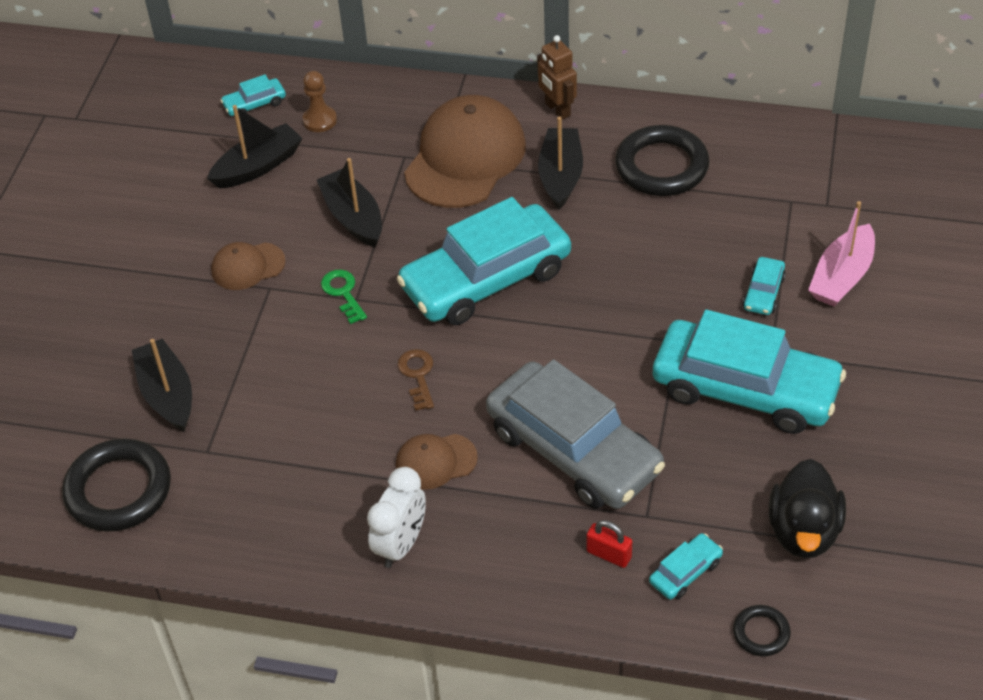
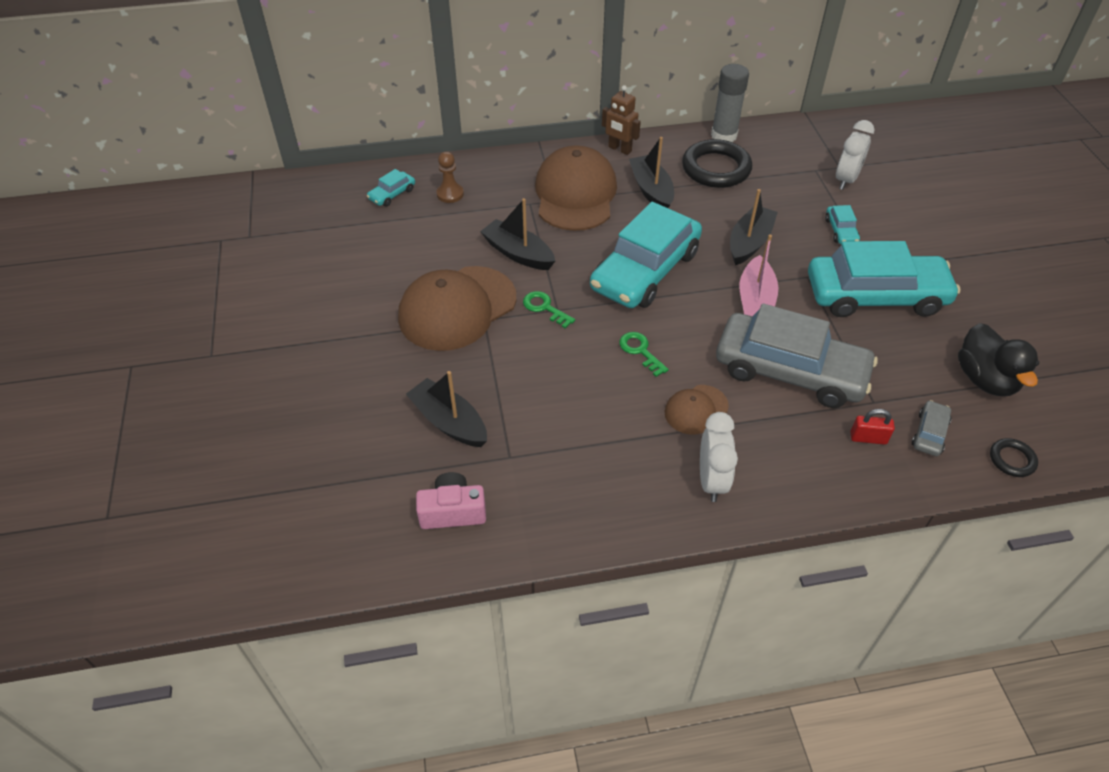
camera: 25 degrees left, 0 degrees up
black ring [62,438,171,532] -> pink camera [416,472,486,529]
black boat [207,105,303,188] -> black boat moved to [730,189,778,265]
brown cap [211,242,286,290] -> brown cap [398,266,516,351], size x2.01
brown key [397,349,434,411] -> green key [619,332,669,377]
turquoise car [649,533,723,600] -> grey car [912,400,952,456]
pink boat [808,201,875,307] -> pink boat moved to [739,234,779,316]
none -> grey glue stick [711,64,749,142]
none -> white clock [836,120,874,190]

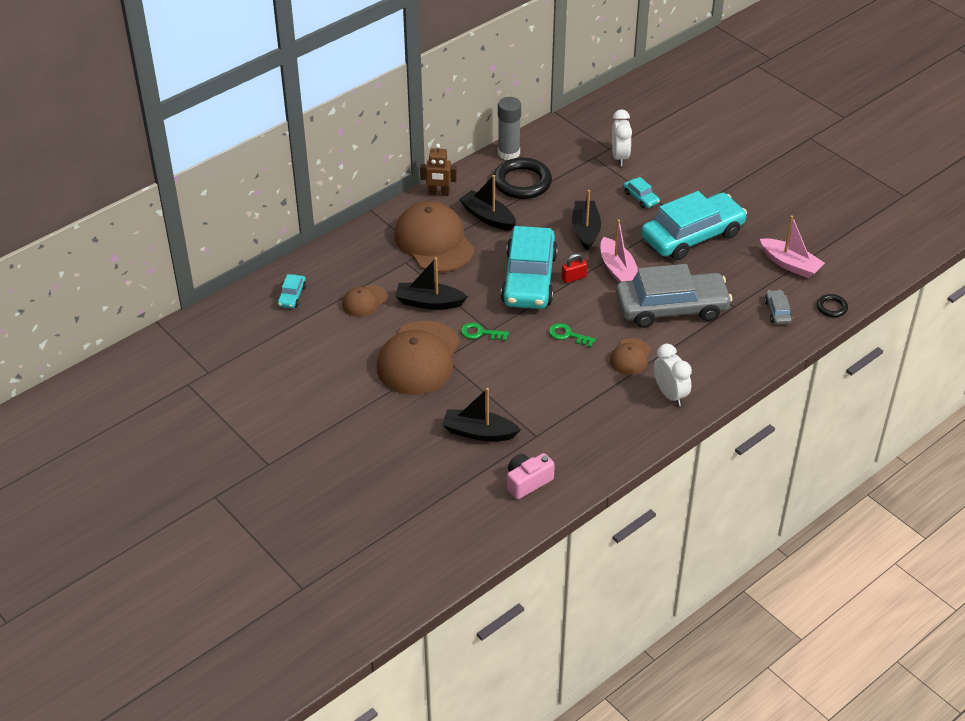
camera: 30 degrees left, 5 degrees down
brown pawn [436,152,464,203] -> none
red padlock [850,409,895,445] -> red padlock moved to [561,254,587,283]
black duck [958,323,1039,396] -> pink boat [760,215,825,278]
none -> brown cap [342,285,388,317]

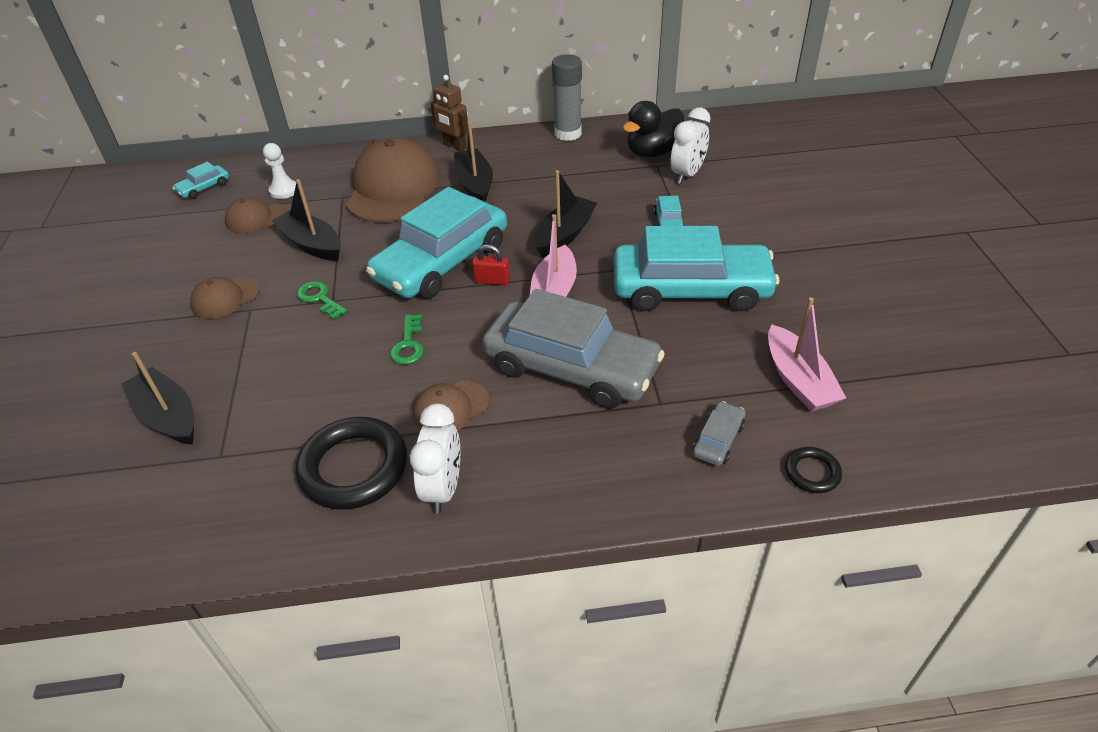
camera: 35 degrees right, 0 degrees up
brown cap [377,321,460,395] -> brown cap [190,277,260,319], size x0.50
black ring [494,158,552,199] -> black ring moved to [295,417,407,510]
pink camera [507,453,555,499] -> none
green key [549,323,596,347] -> green key turned 150 degrees counterclockwise [390,315,424,365]
none -> white pawn [263,143,297,199]
none -> black duck [623,101,684,158]

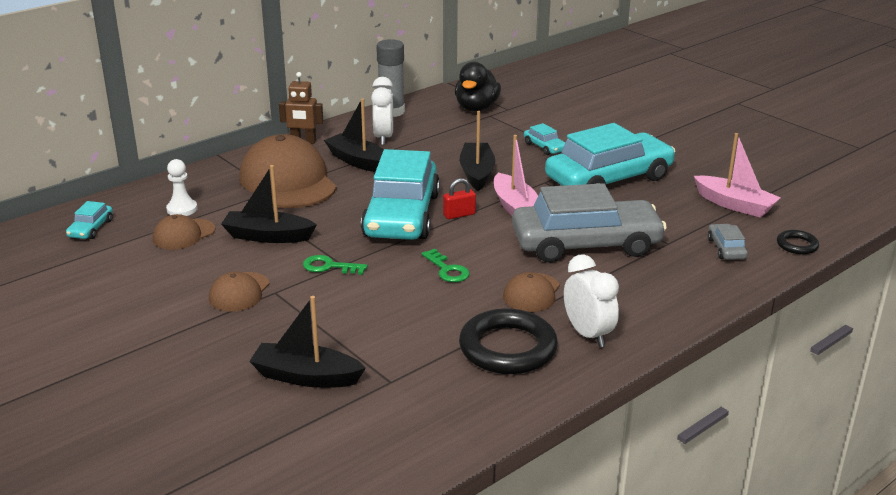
camera: 35 degrees left, 15 degrees down
white clock [670,107,710,184] -> white clock moved to [371,77,393,145]

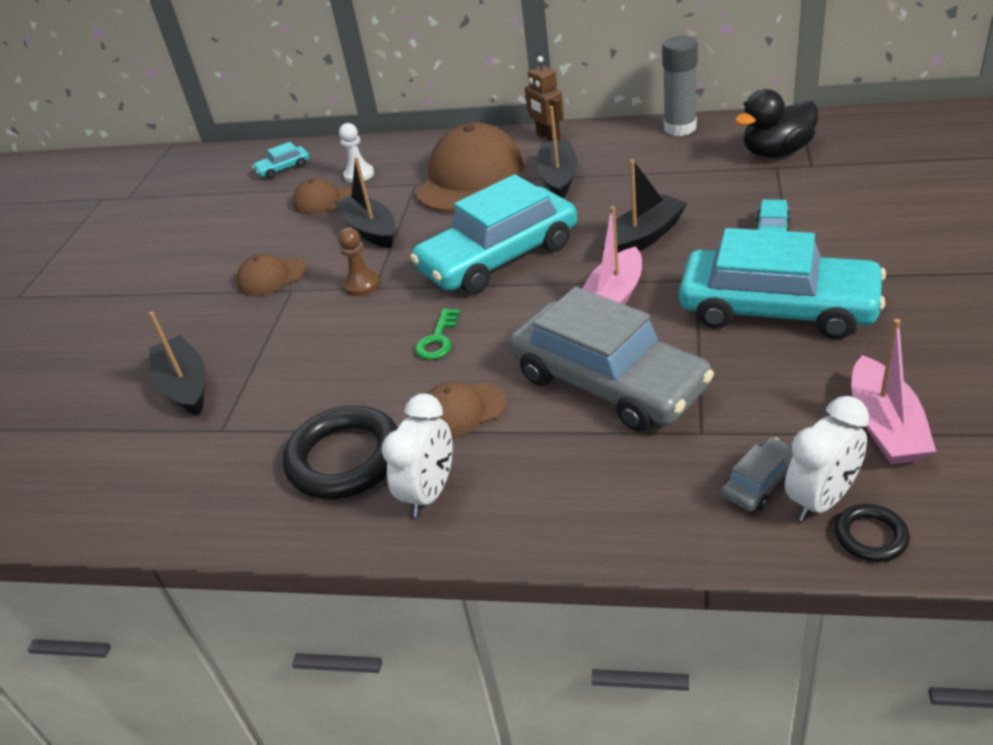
camera: 55 degrees right, 10 degrees up
green key [303,255,368,275] -> brown pawn [338,227,380,296]
white clock [371,77,393,145] -> white clock moved to [785,396,869,522]
red padlock [443,178,476,219] -> none

